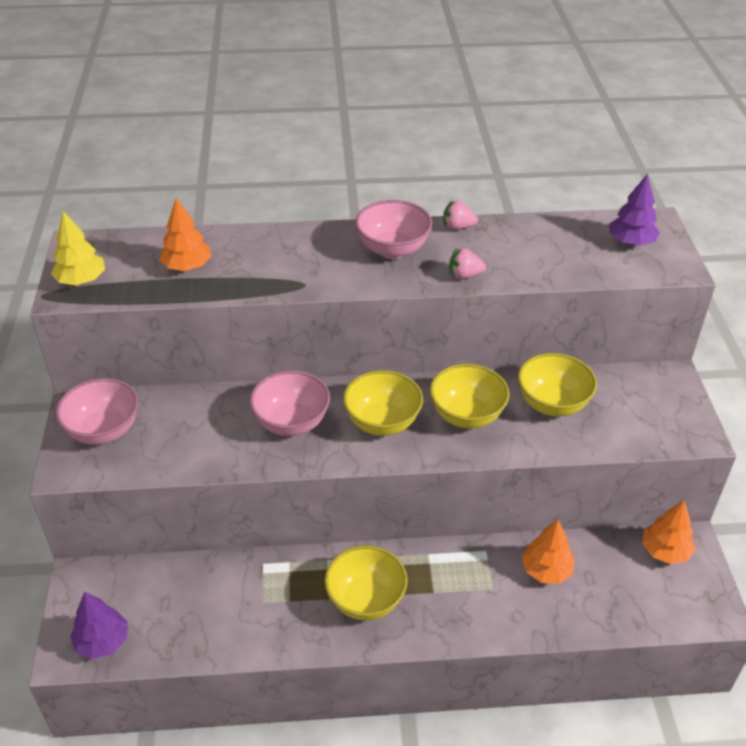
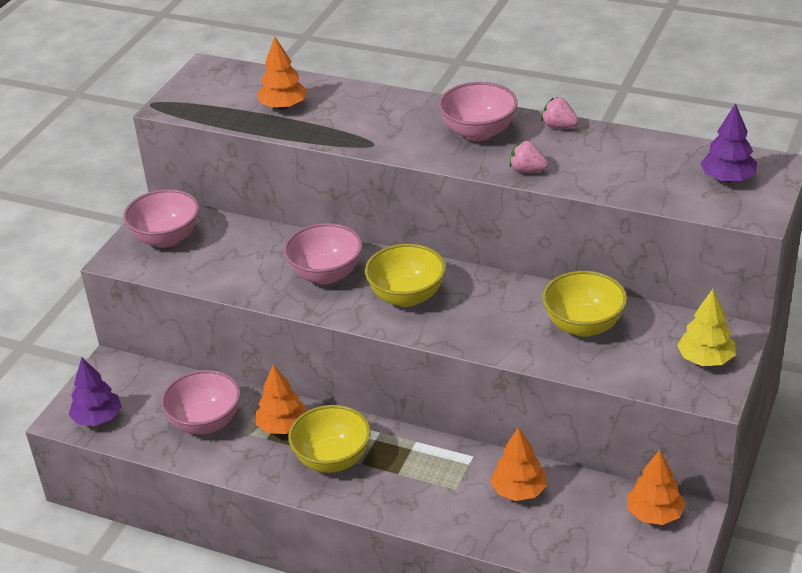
camera: 30 degrees right, 5 degrees down
yellow tree [51,211,105,285] -> yellow tree moved to [677,289,735,366]
yellow bowl [430,364,510,428] -> none
none -> pink bowl [161,370,240,434]
none -> orange tree [256,364,307,434]

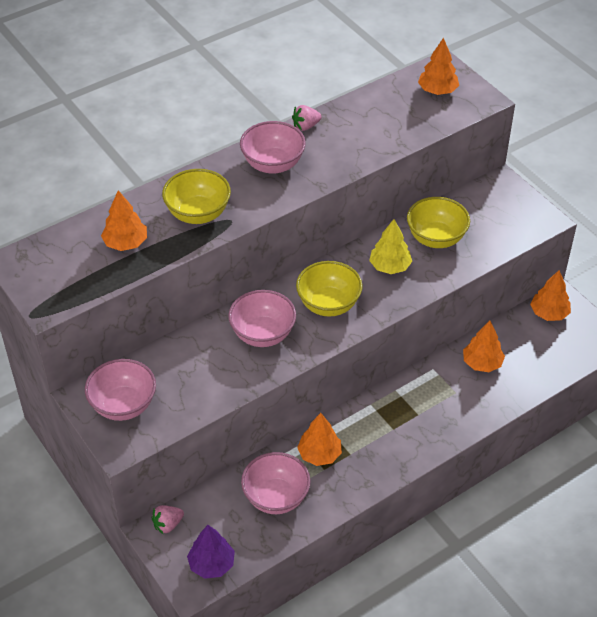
camera: 60 degrees left, 10 degrees up
yellow bowl [288,405,371,473] -> yellow bowl moved to [162,169,231,224]
pink strawberry [510,140,548,173] -> pink strawberry moved to [151,505,184,535]
yellow tree [677,289,735,366] -> yellow tree moved to [369,219,412,274]
purple tree [701,103,757,182] -> orange tree [418,38,459,95]

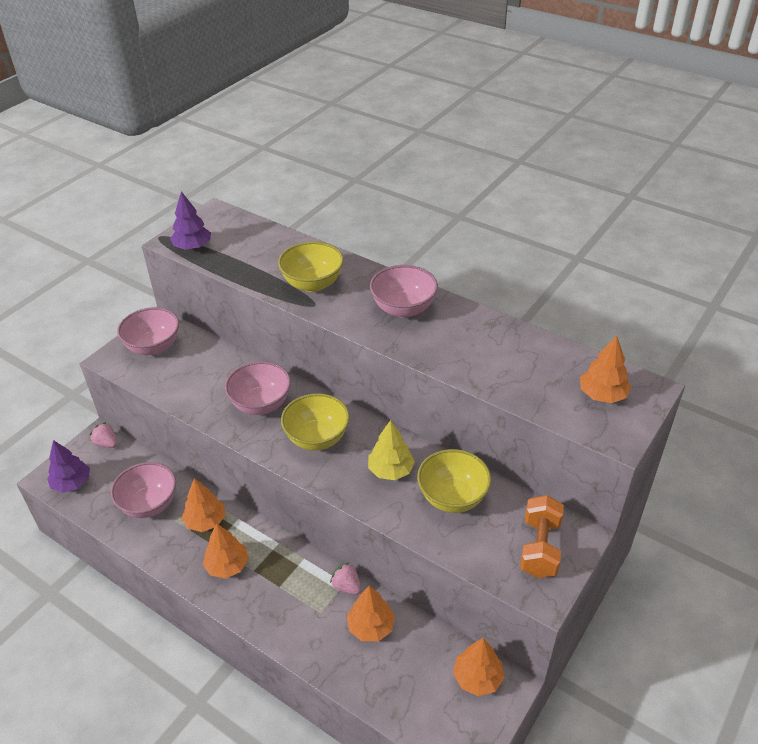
camera: 70 degrees right, 5 degrees down
orange tree [101,190,147,251] -> orange tree moved to [203,523,249,579]
pink strawberry [292,105,322,131] -> pink strawberry moved to [330,562,361,595]
none -> purple tree [170,191,211,250]
none -> orange dumbbell [520,495,564,578]

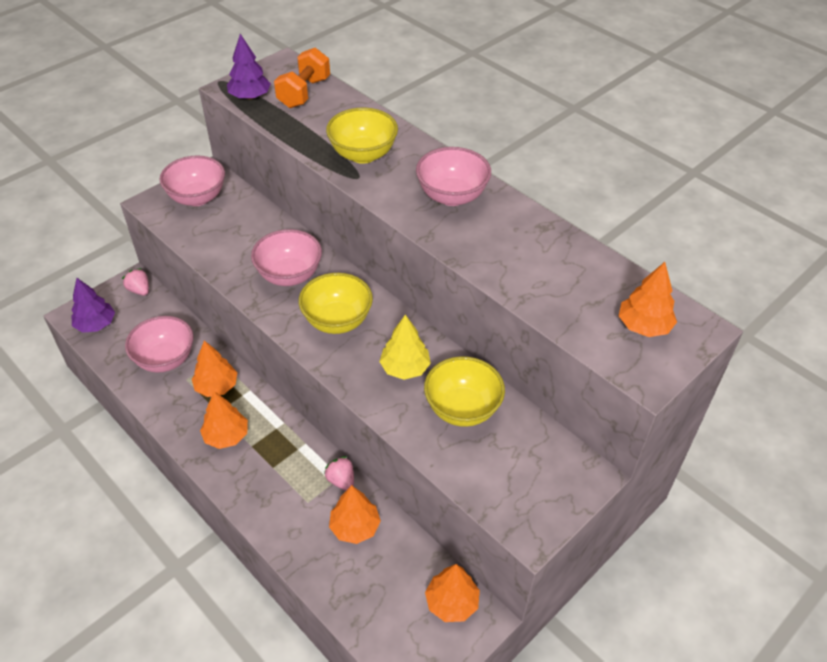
camera: 10 degrees right, 5 degrees up
orange dumbbell [520,495,564,578] -> orange dumbbell moved to [274,48,330,108]

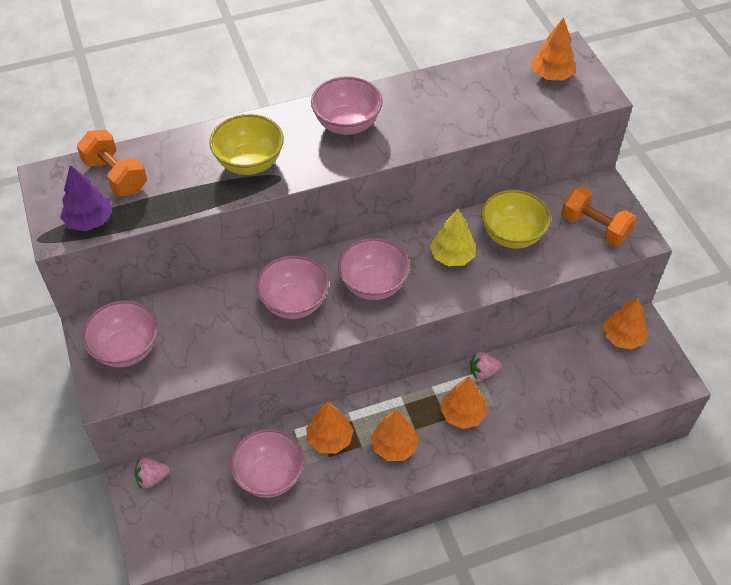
camera: 65 degrees left, 5 degrees up
purple tree [71,278,115,333] -> none
yellow bowl [299,273,373,334] -> pink bowl [338,238,410,300]
orange tree [329,485,381,544] -> orange tree moved to [440,377,487,429]
none -> orange dumbbell [561,187,636,247]

